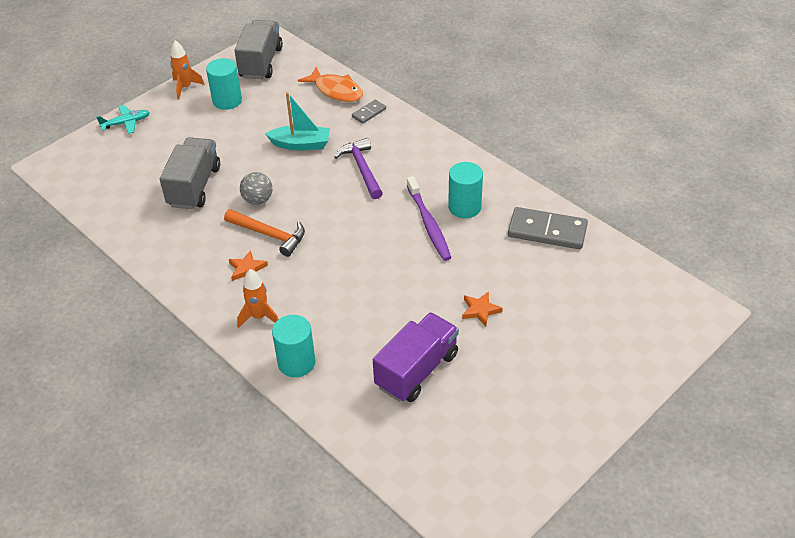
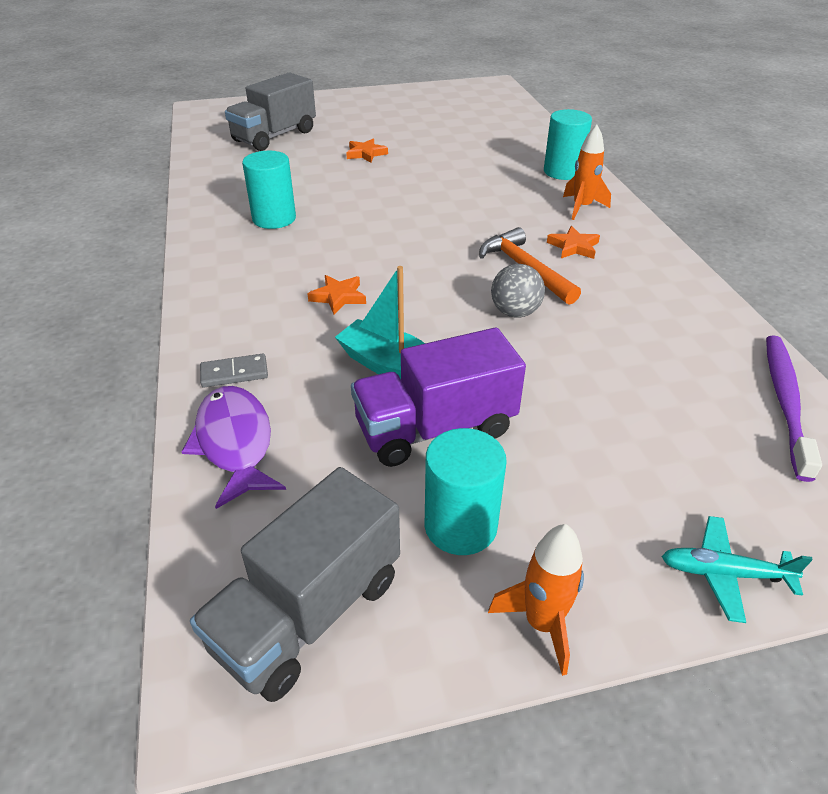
camera: 150 degrees left, 5 degrees down
grey truck [160,137,220,209] -> grey truck moved to [225,73,316,151]
orange fish [298,67,363,102] -> purple fish [182,386,286,509]
purple hammer [334,138,383,199] -> orange star [307,275,366,315]
purple truck [373,312,459,402] -> purple truck moved to [351,328,526,467]
purple toothbrush [407,176,451,261] -> purple toothbrush moved to [766,335,822,482]
grey domino [508,207,588,249] -> none

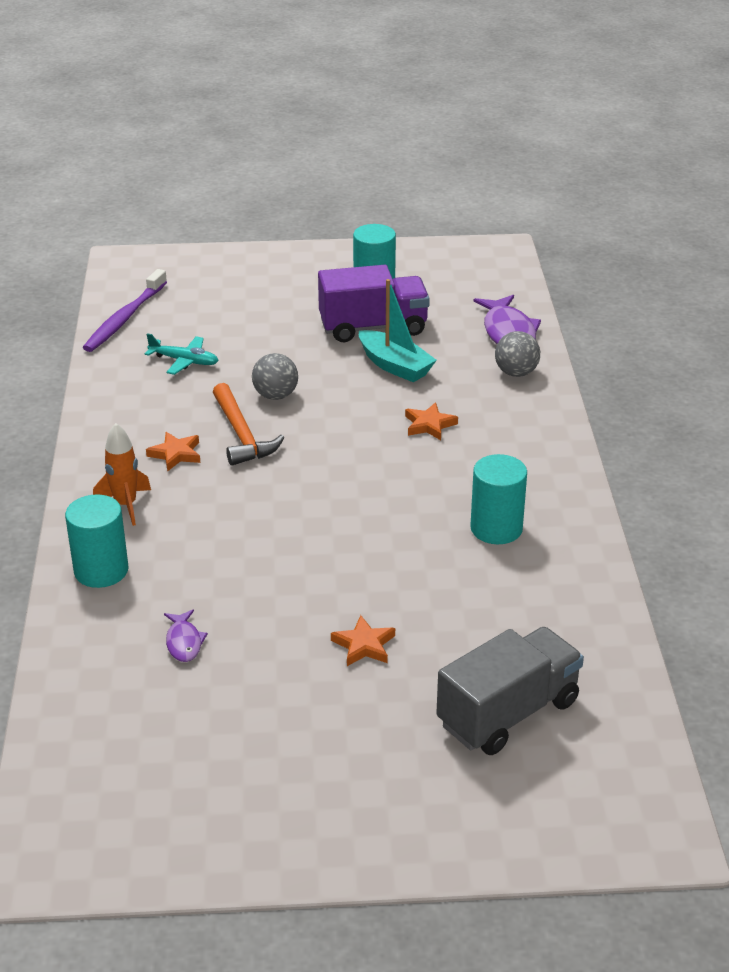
camera: 170 degrees left, 5 degrees down
grey truck [190,467,400,702] -> none
grey domino [200,354,268,388] -> grey ball [495,331,540,377]
orange rocket [488,524,584,676] -> none
turquoise plane [662,516,813,623] -> turquoise plane moved to [145,333,219,375]
none -> purple fish [164,609,208,662]

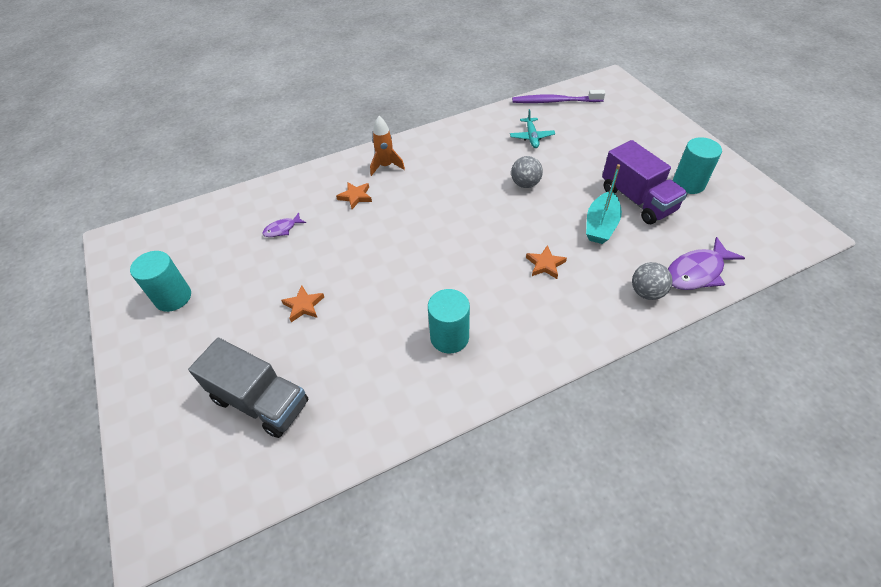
camera: 70 degrees right, 15 degrees up
turquoise cylinder [65,494,128,588] -> turquoise cylinder moved to [130,251,191,312]
orange star [146,432,200,471] -> orange star moved to [336,182,372,209]
orange hammer [213,383,285,466] -> none

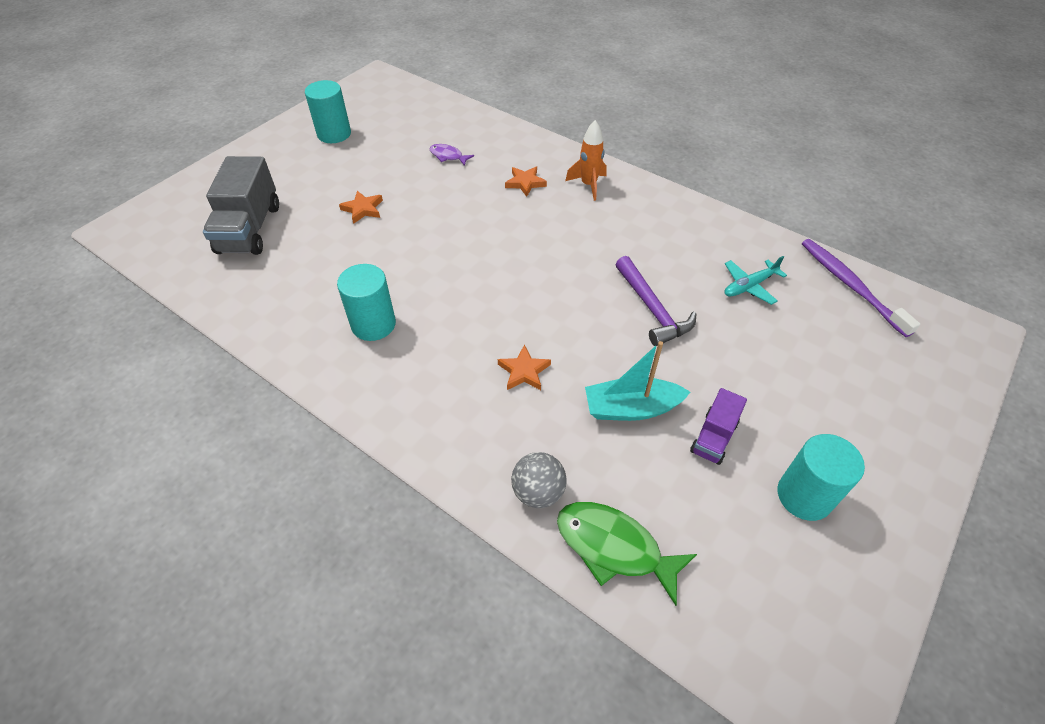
camera: 60 degrees right, 0 degrees up
grey ball [511,156,543,188] -> purple hammer [615,256,696,346]
purple truck [602,140,688,224] -> purple truck [690,388,747,465], size x0.55
purple fish [668,237,745,290] -> green fish [557,502,697,606]

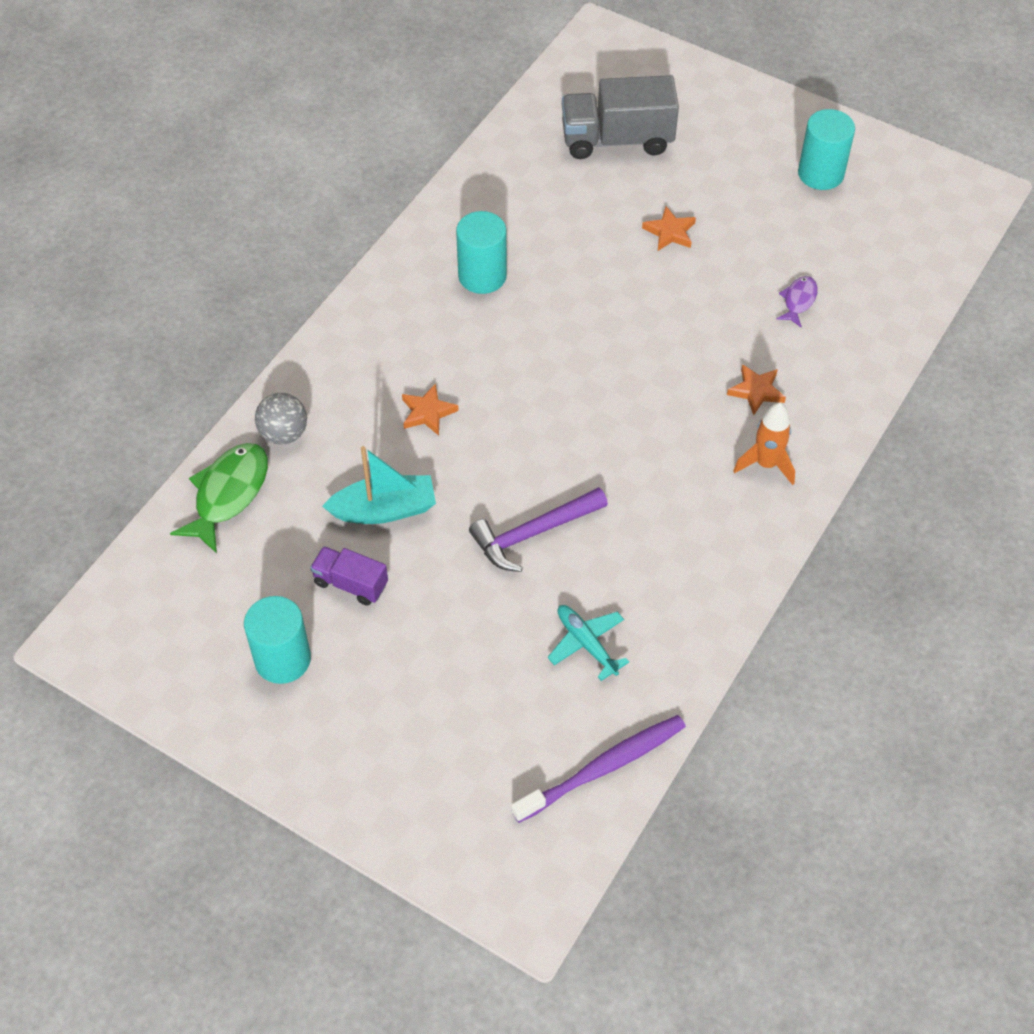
camera: 85 degrees right, 5 degrees up
turquoise boat [585,341,690,421] -> turquoise boat turned 90 degrees clockwise [322,446,436,524]

